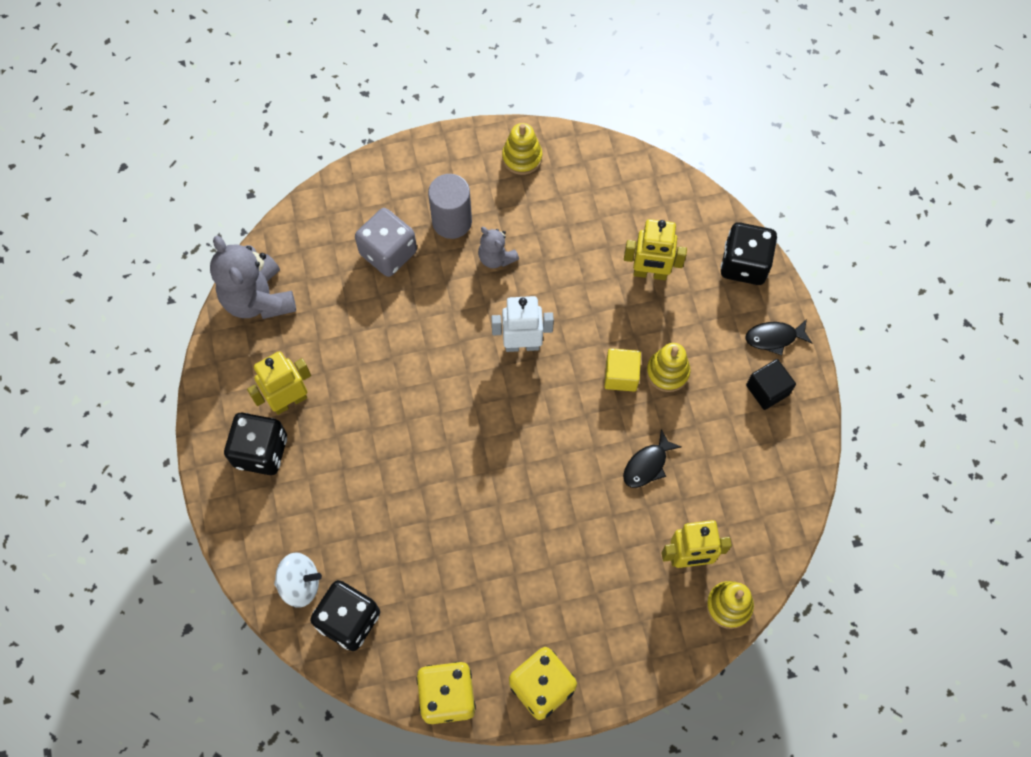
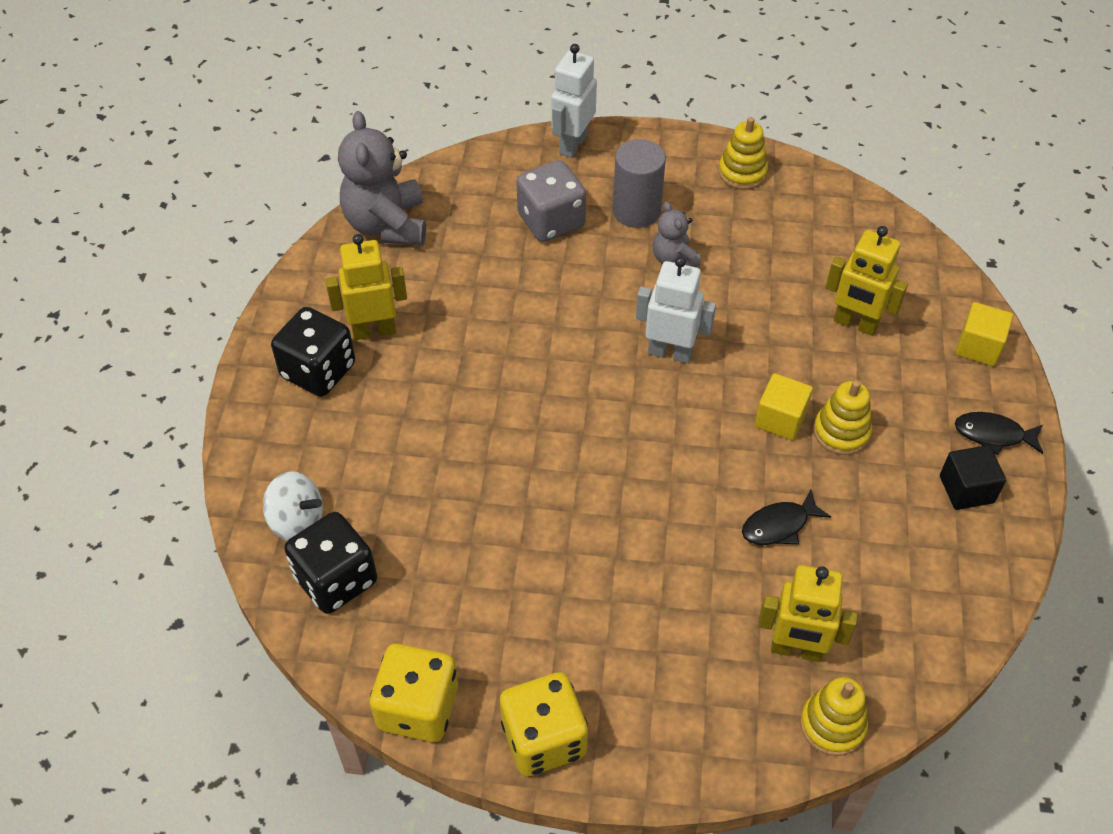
camera: 20 degrees right, 15 degrees down
black dice [721,222,777,285] -> yellow cube [956,302,1013,366]
none -> white robot [551,44,597,158]

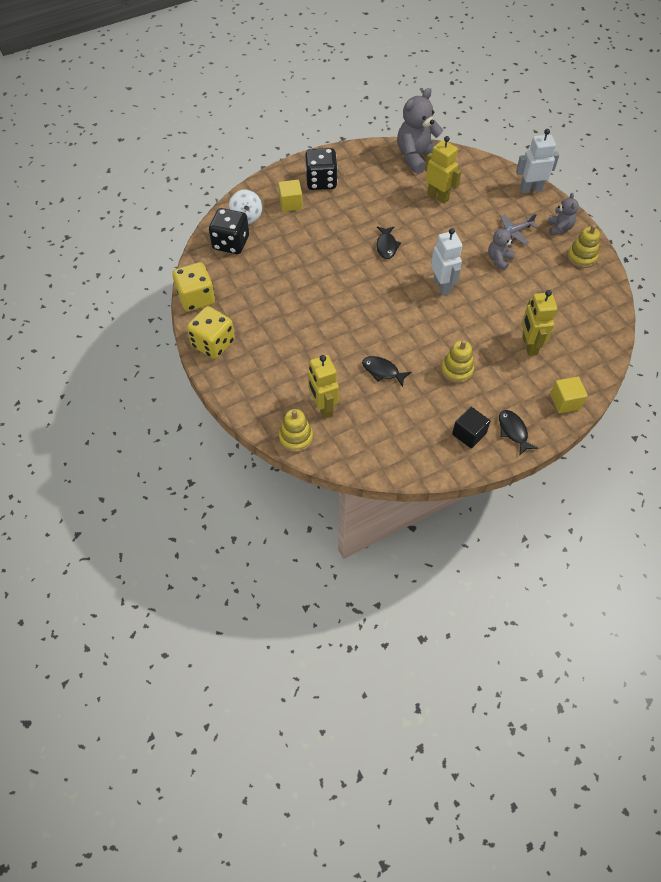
camera: 55 degrees right, 5 degrees up
yellow robot [326,234,407,340] -> yellow robot moved to [425,136,462,204]
grey dice [516,160,586,242] -> none
grey cylinder [613,139,666,228] -> grey plane [500,214,538,244]
yellow cube [755,373,813,440] -> yellow cube moved to [278,180,303,212]
none -> black fish [376,226,401,259]
none -> grey teddy bear [548,193,579,235]

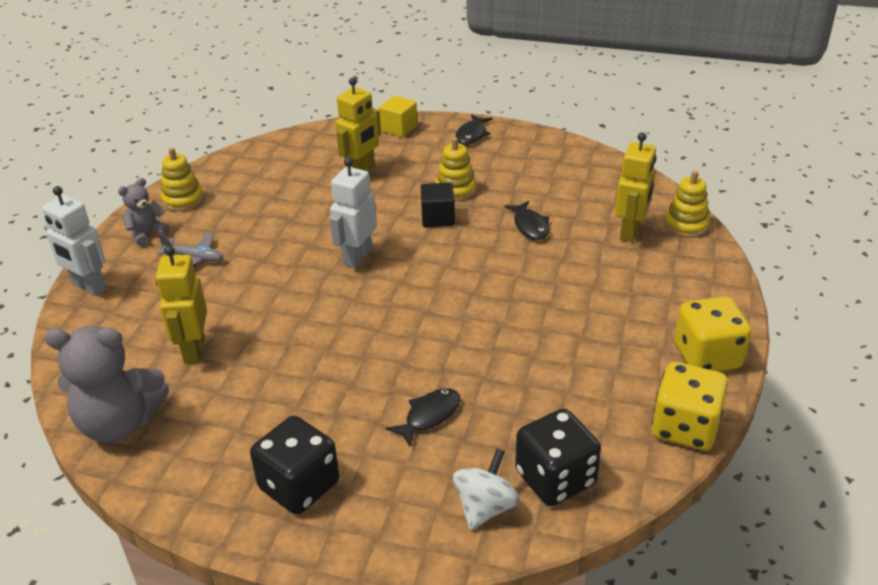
camera: 135 degrees left, 20 degrees down
yellow cube [278,180,303,212] -> none
black fish [376,226,401,259] -> black fish moved to [386,388,460,446]
black cube [452,407,490,448] -> black cube moved to [421,183,455,227]
grey teddy bear [488,224,515,270] -> none

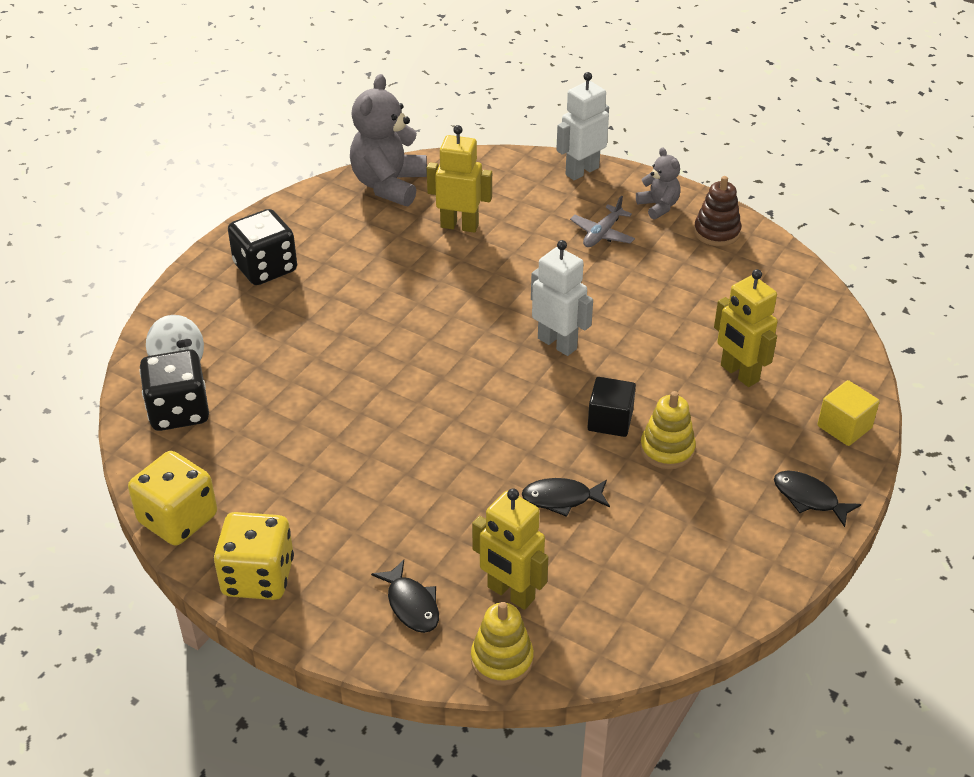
camera: 105 degrees right, 5 degrees up
yellow stacking toy [161,148,204,212] -> brown stacking toy [694,176,741,246]
black fish [386,388,460,446] -> black fish moved to [371,560,439,633]

